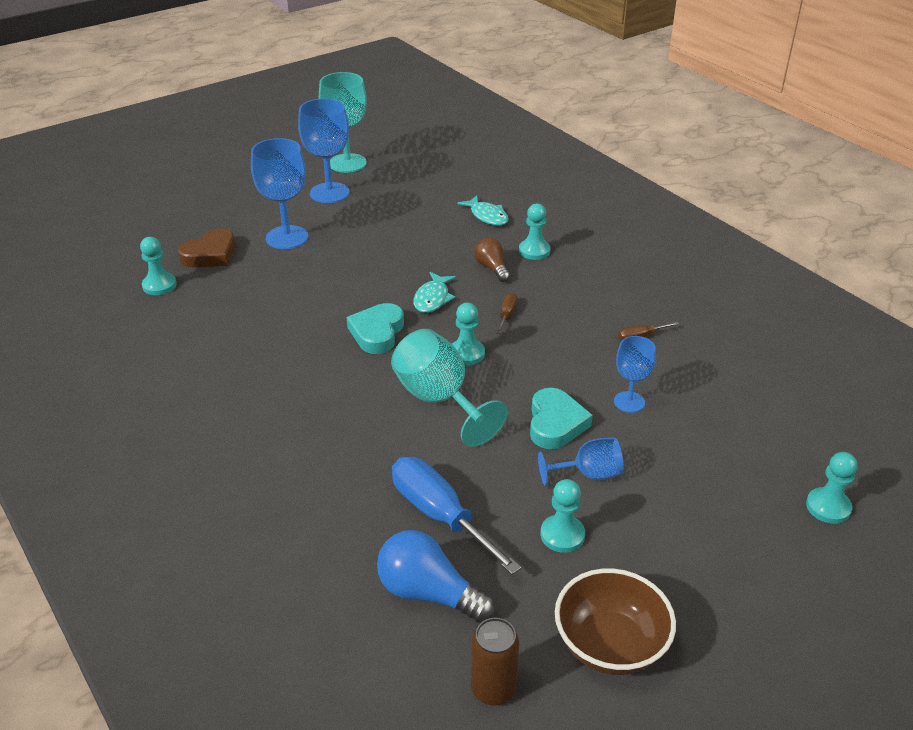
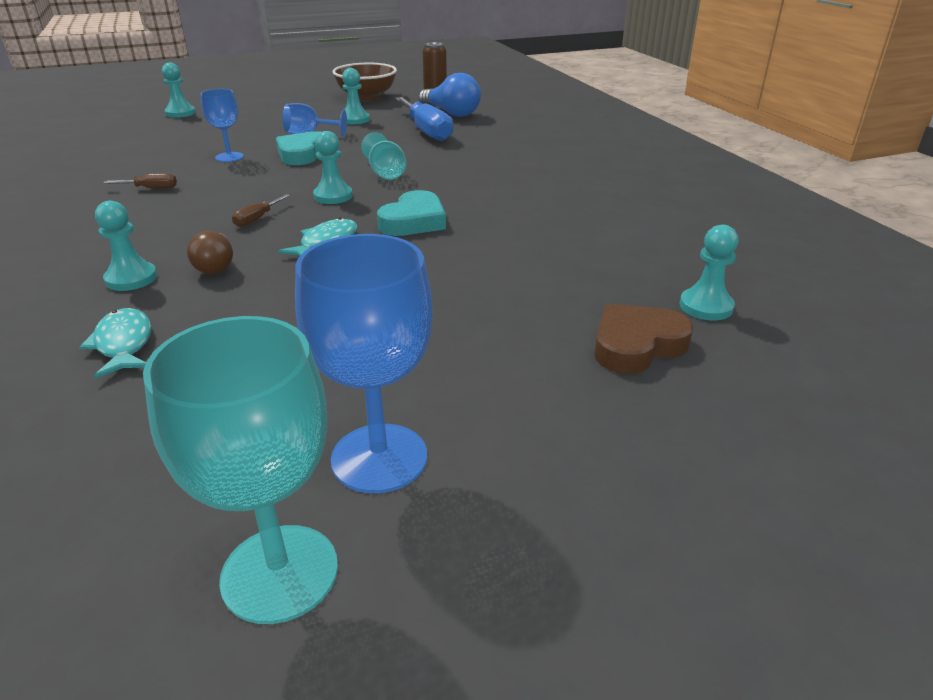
camera: 165 degrees left, 5 degrees down
blue goblet [251,138,308,249] -> none
turquoise goblet [391,329,508,447] -> turquoise goblet [361,132,407,180], size x0.59

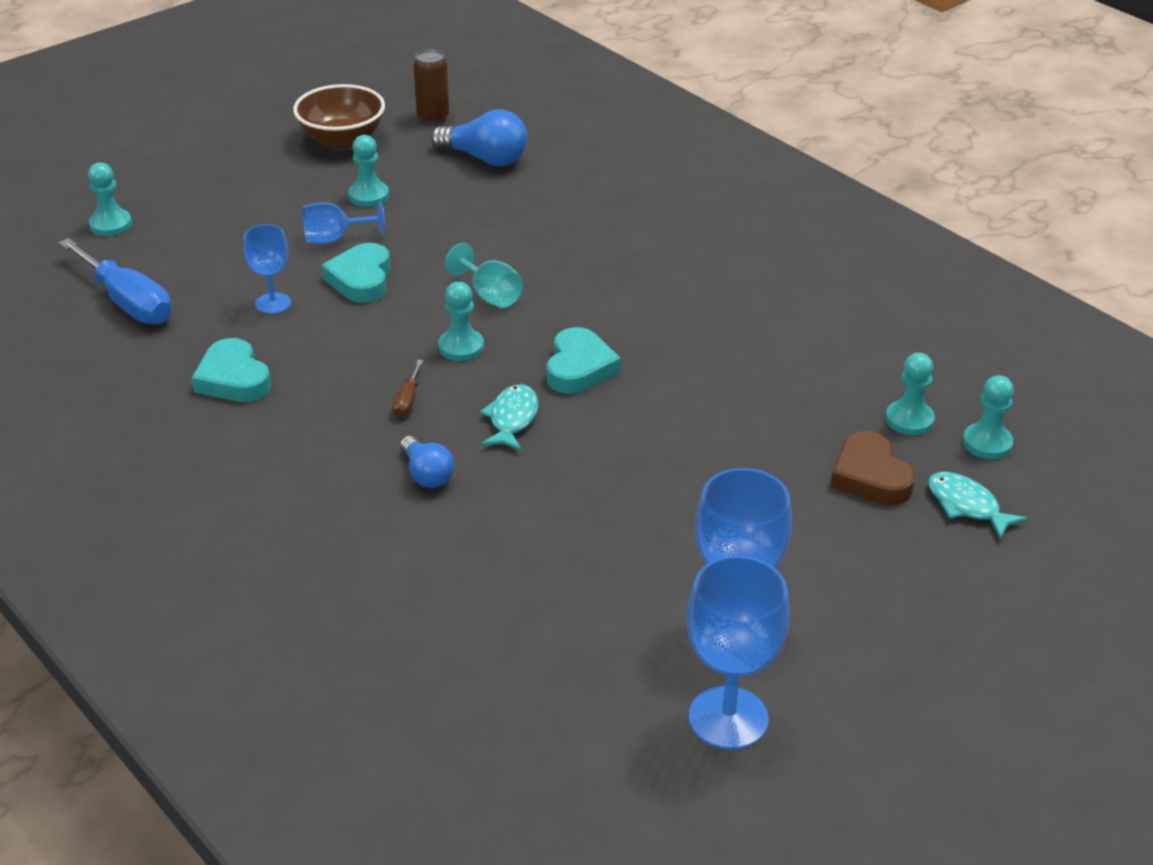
camera: 20 degrees left, 5 degrees up
turquoise fish [79,308,151,379] -> turquoise fish moved to [928,472,1028,540]
turquoise pawn [95,201,157,291] -> turquoise pawn moved to [963,375,1014,459]
brown screwdriver [103,173,177,188] -> turquoise heart [192,338,271,402]
turquoise goblet [143,316,338,624] -> blue goblet [687,555,789,749]
brown light bulb [187,231,233,274] -> blue light bulb [400,436,454,488]
blue screwdriver [395,97,453,141] -> blue screwdriver moved to [59,238,172,324]
brown heart [594,304,693,374] -> brown heart turned 60 degrees counterclockwise [831,431,915,505]

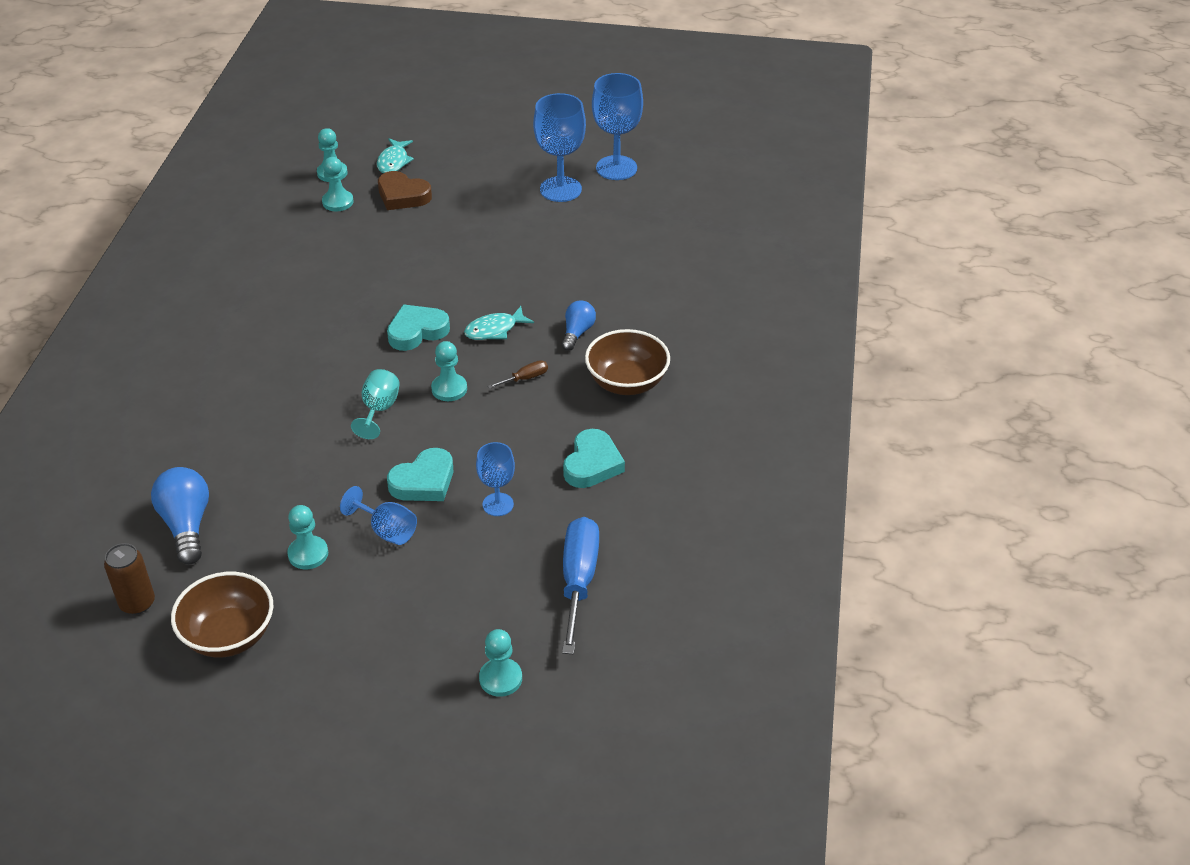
camera: 130 degrees left, 5 degrees up
brown heart [831,431,915,505] -> brown heart turned 90 degrees clockwise [378,171,432,210]
none -> brown bowl [585,329,670,395]

